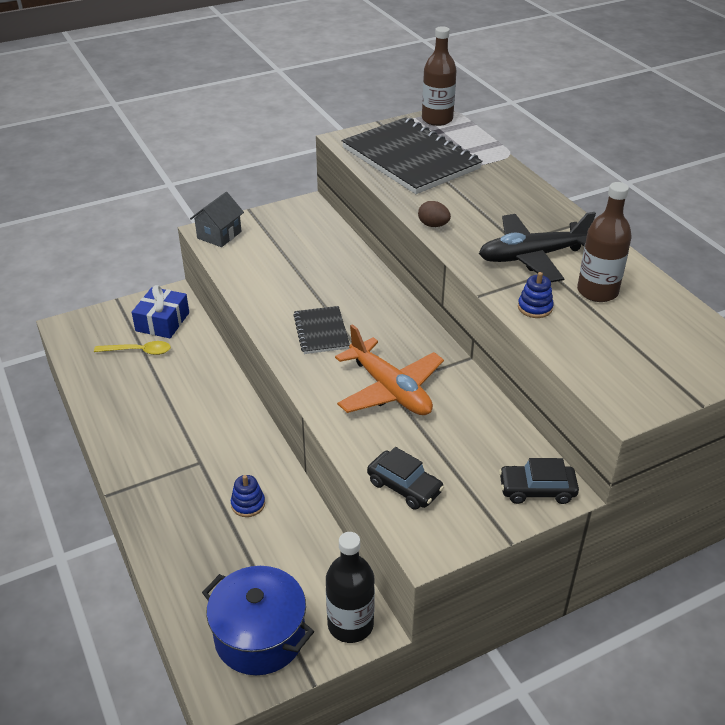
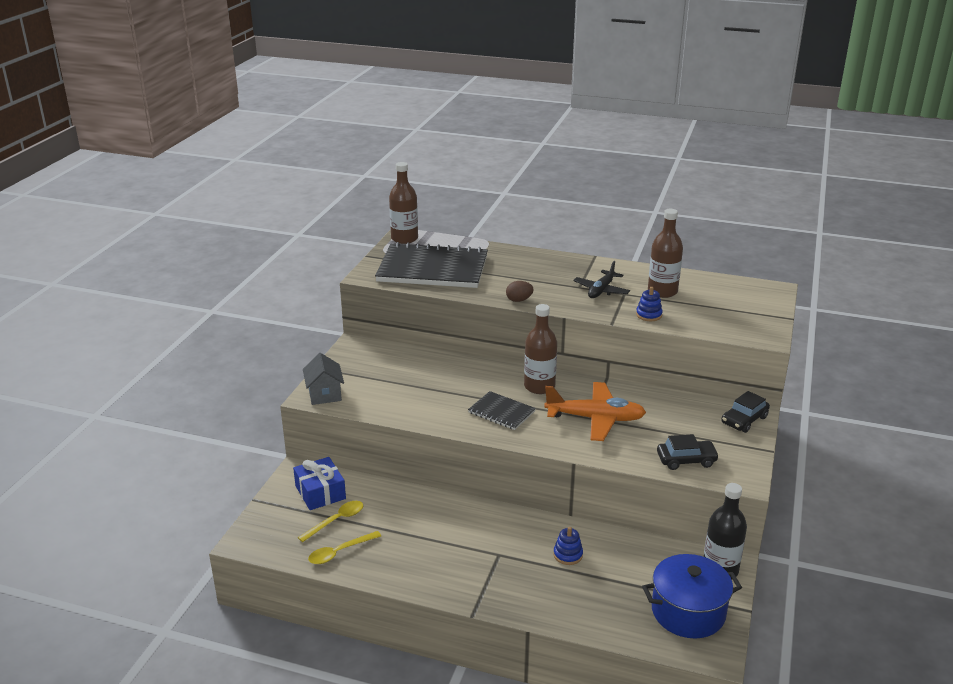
camera: 45 degrees left, 10 degrees down
black plane [479,212,596,282] -> black plane [573,261,630,298], size x0.64
none -> yellow spoon [308,531,381,564]
none -> brown bottle [524,304,557,394]

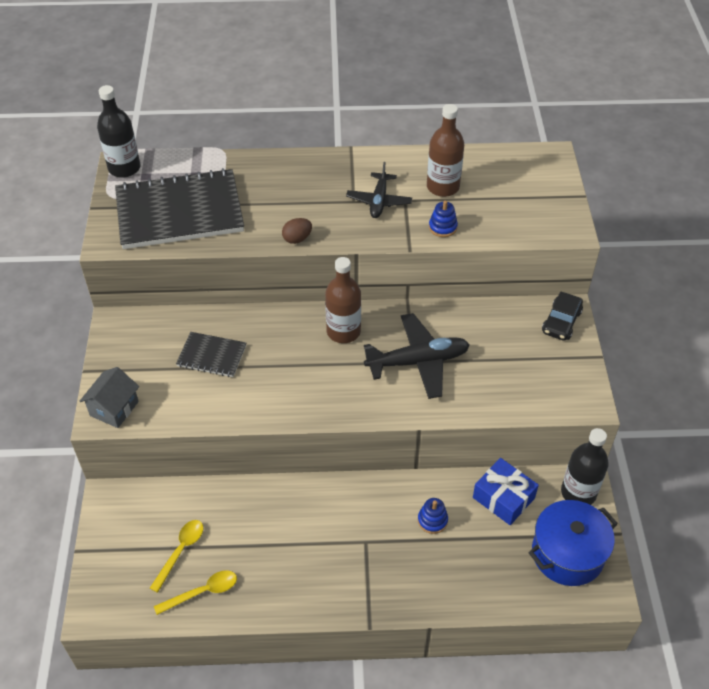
camera: 20 degrees left, 20 degrees up
blue gift [293,457,346,510] -> blue gift moved to [473,458,539,525]
grey house [303,353,344,405] -> grey house turned 60 degrees clockwise [80,367,139,428]
yellow spoon [308,531,381,564] -> yellow spoon turned 150 degrees counterclockwise [154,570,237,615]
brown bottle [389,162,418,244] -> black bottle [97,85,141,178]
black notebook [468,391,536,430] -> black notebook moved to [176,332,246,377]
orange plane [544,382,646,441] -> black plane [364,313,470,399]
black car [657,434,719,470] -> none

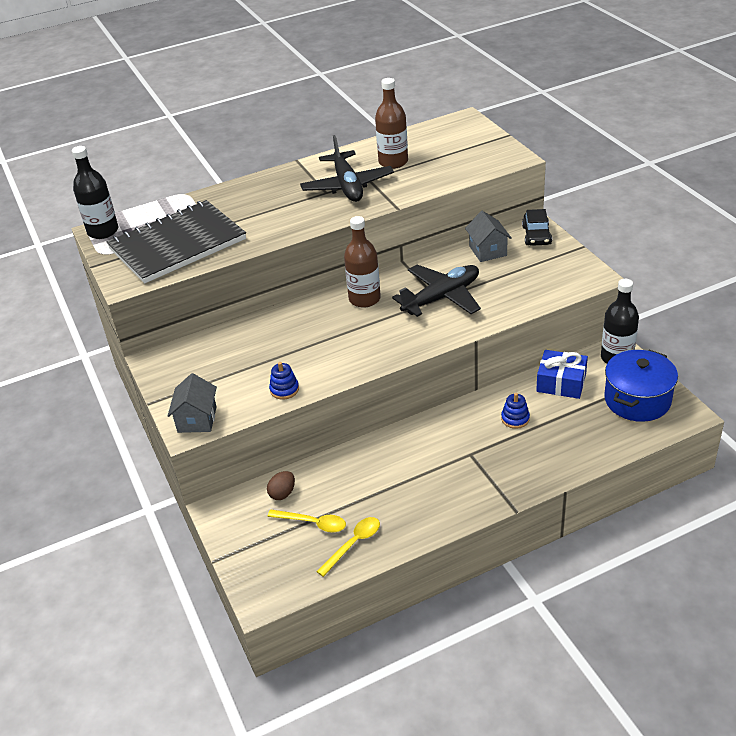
camera: 20 degrees left, 10 degrees down
yellow spoon [150,520,203,593] -> yellow spoon turned 105 degrees clockwise [267,510,346,533]
black notebook [176,332,246,377] -> none
brown egg [282,218,312,244] -> brown egg moved to [267,471,295,500]
black plane [346,162,412,218] -> black plane [300,135,394,202], size x1.56
blue stacking toy [429,201,458,237] -> blue stacking toy moved to [269,362,299,400]
none -> grey house [465,211,511,262]

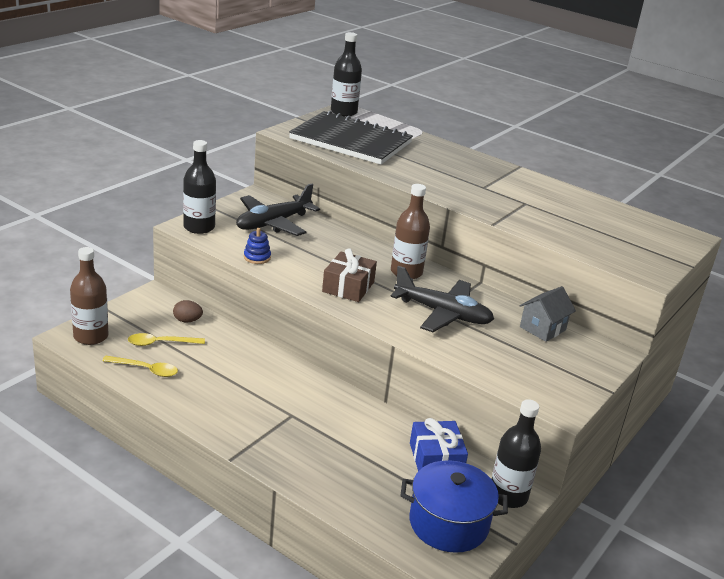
camera: 55 degrees right, 10 degrees down
grey house [168,373,217,433] -> black bottle [183,140,216,234]
yellow spoon [267,510,346,533] -> yellow spoon turned 90 degrees clockwise [128,333,205,346]
black plane [300,135,394,202] -> black plane moved to [236,184,320,236]
brown bottle [375,78,408,169] -> brown bottle moved to [70,247,108,345]
blue stacking toy [501,393,530,429] -> none
black car [522,209,552,246] -> none
none -> brown gift [322,248,377,302]

